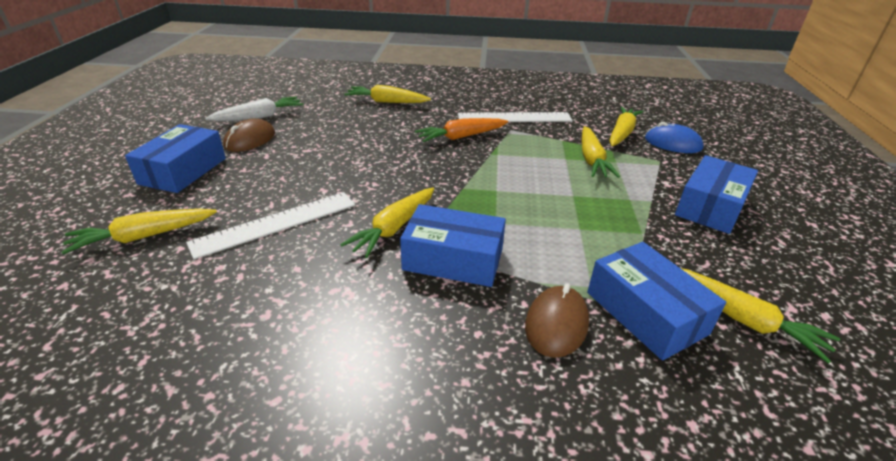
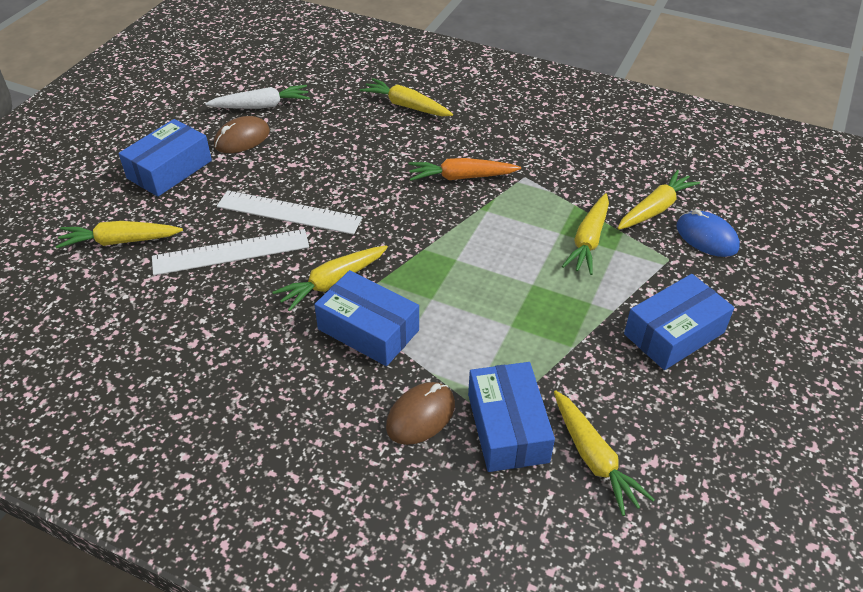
camera: 20 degrees right, 10 degrees up
white ruler [458,112,573,122] -> white ruler moved to [217,190,362,235]

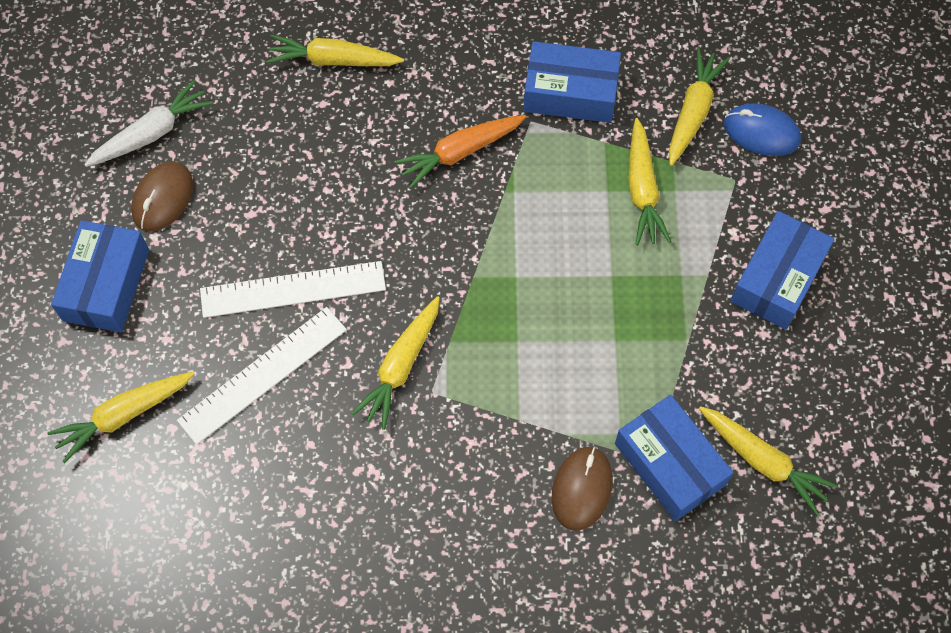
camera: 25 degrees left, 20 degrees up
blue box [314,270,419,366] -> blue box moved to [523,41,621,123]

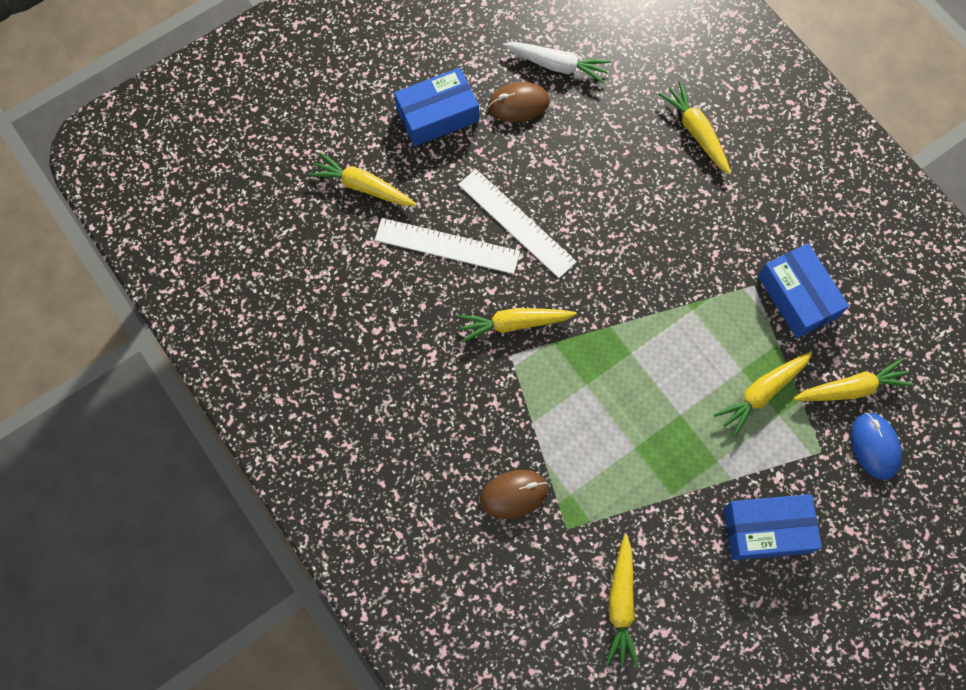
camera: 55 degrees right, 5 degrees up
orange carrot [394,115,526,188] -> none
blue box [615,395,734,521] -> none

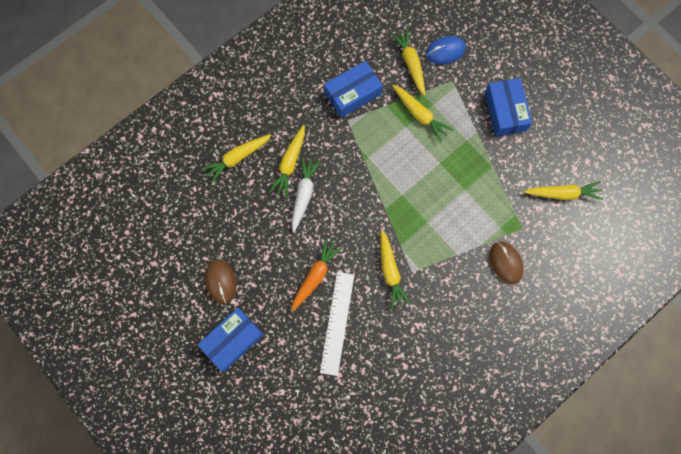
camera: 95 degrees left, 5 degrees up
yellow carrot [308,152,416,206] -> yellow carrot moved to [269,125,305,198]
blue box [394,68,479,146] -> blue box turned 75 degrees clockwise [198,308,264,371]
white ruler [458,169,577,278] -> orange carrot [291,238,343,311]
white carrot [503,42,611,84] -> white carrot moved to [292,156,321,232]

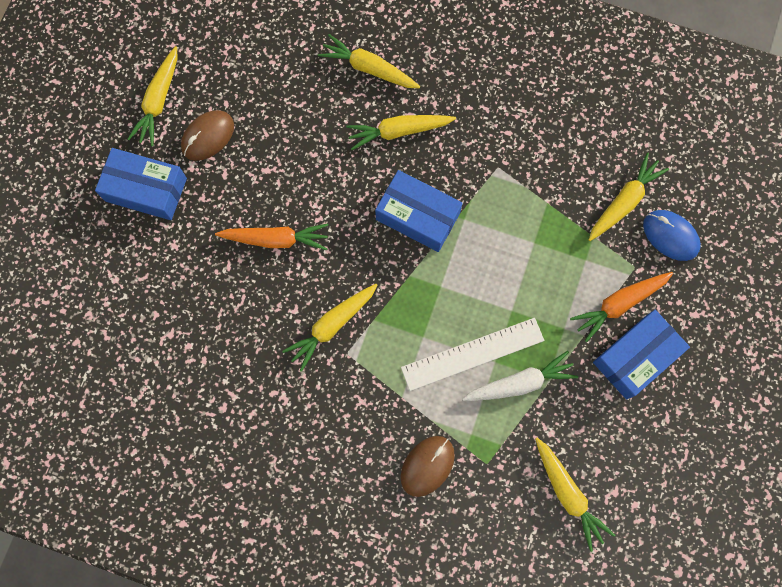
camera: 60 degrees right, 0 degrees up
white carrot [292,156,321,232] -> white carrot moved to [463,351,578,401]
white ruler [320,272,354,376] -> white ruler moved to [401,318,544,391]
blue box [324,61,383,118] -> blue box moved to [375,170,463,252]
yellow carrot [393,85,454,142] -> yellow carrot moved to [128,46,178,146]
none -> orange carrot [570,272,673,342]

